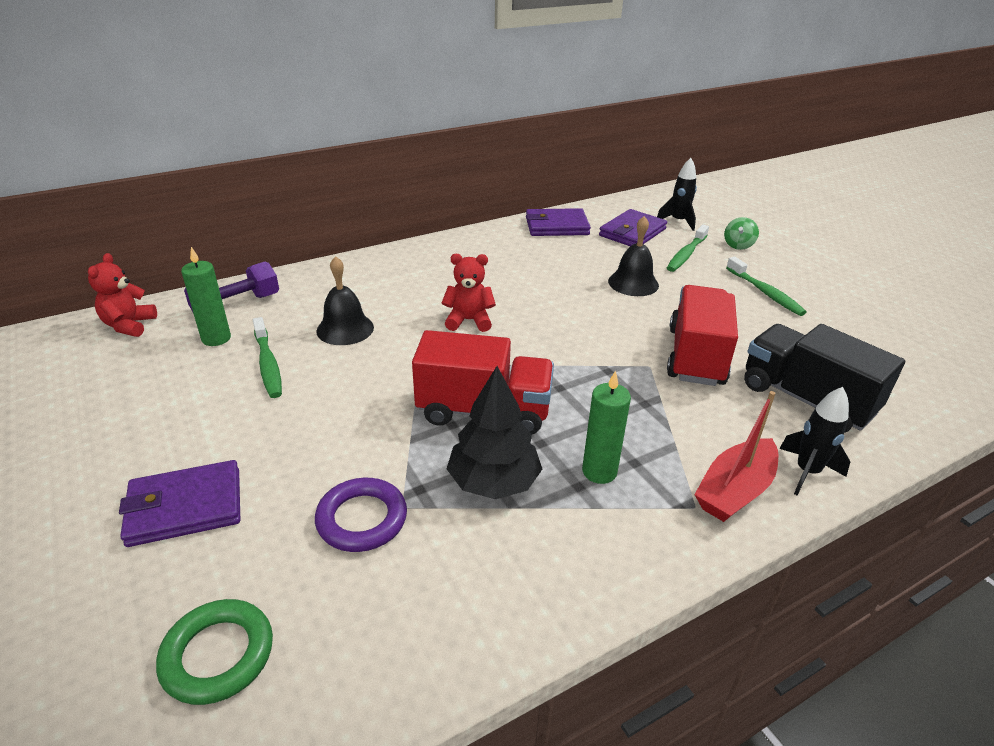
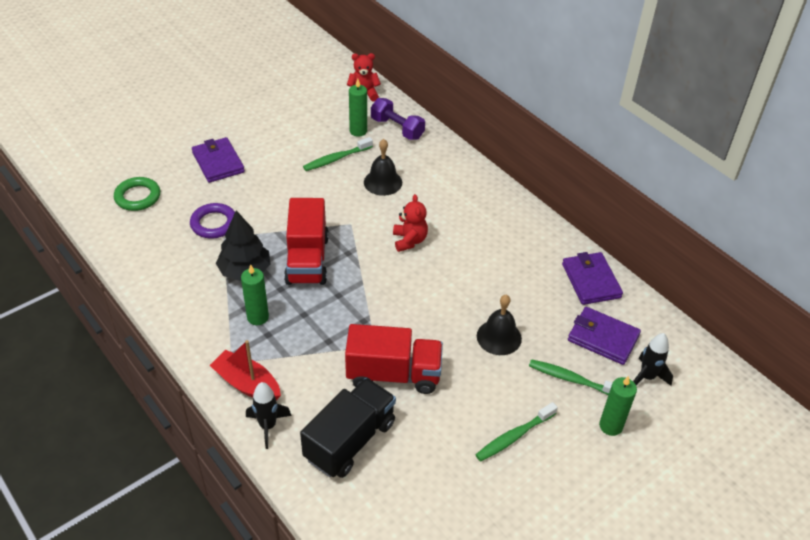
camera: 80 degrees right, 10 degrees up
green spinning top [724,217,759,250] -> green candle [599,376,637,436]

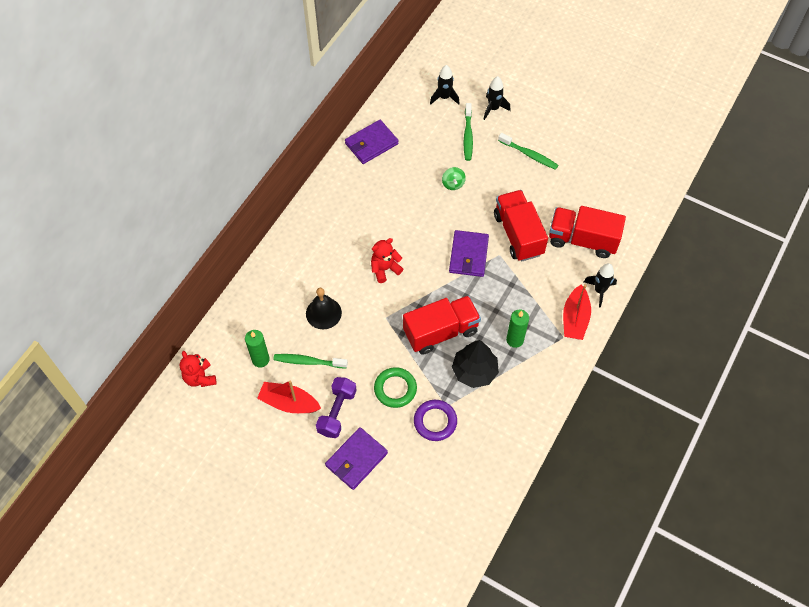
camera: 110 degrees left, 15 degrees up
green ring [114,177,160,211] -> green ring moved to [374,367,417,408]
black truck [300,378,396,478] -> red truck [549,206,626,258]
green toothbrush [303,137,373,171] -> green toothbrush turned 150 degrees clockwise [273,354,348,368]
purple dumbbell [371,98,425,140] -> purple dumbbell moved to [316,377,357,438]
black bell [477,295,522,355] -> green spinning top [442,167,466,190]
purple wallet [568,307,641,365] -> purple wallet moved to [449,230,489,277]
green candle [599,376,637,436] -> black rocket [484,76,511,120]
none -> red boat [257,380,321,413]

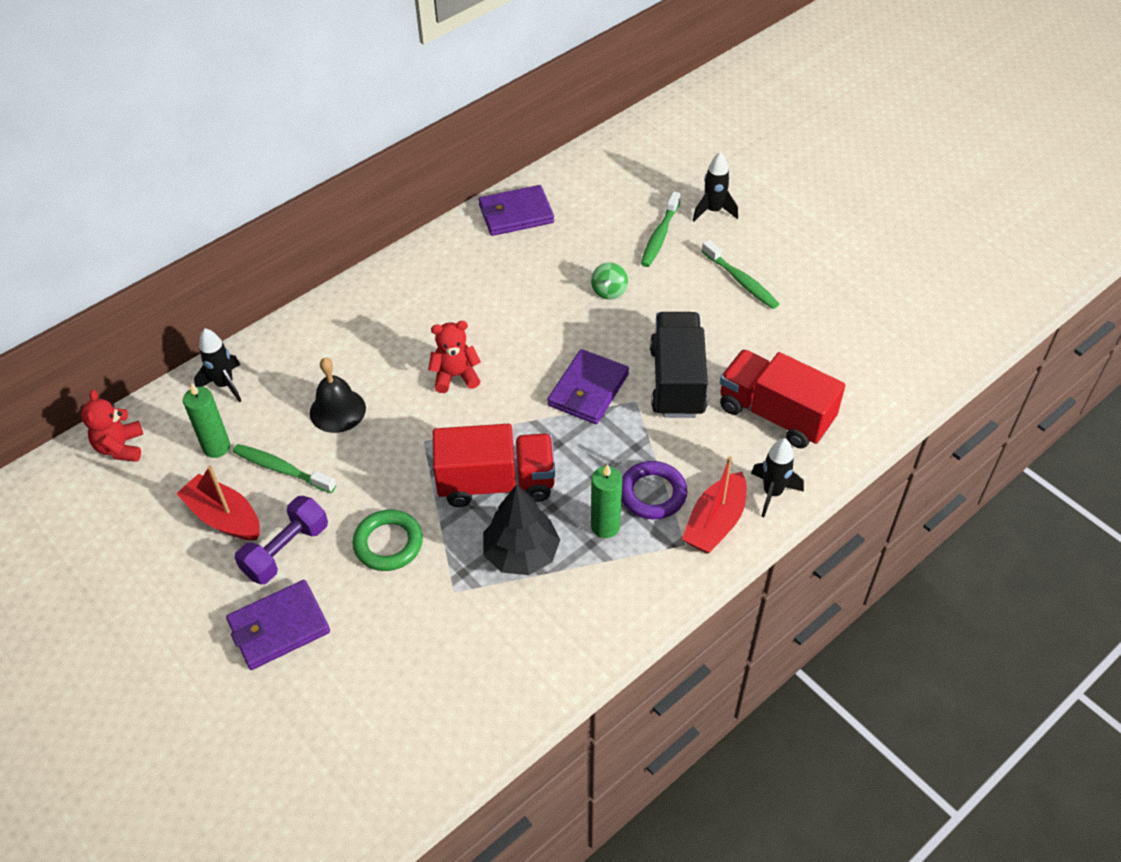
camera: 20 degrees right, 10 degrees down
purple ring [414,400,457,441] -> purple ring moved to [621,461,687,519]
black rocket [430,65,460,105] -> black rocket moved to [194,328,241,403]
red truck [494,190,548,261] -> black truck [650,312,708,418]

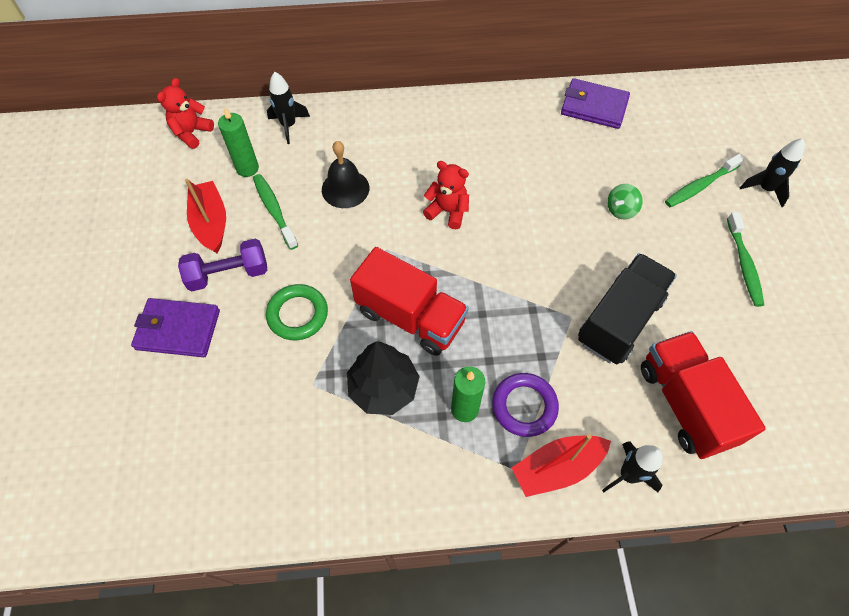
camera: 35 degrees right, 10 degrees up
purple wallet [548,349,629,424] -> none

